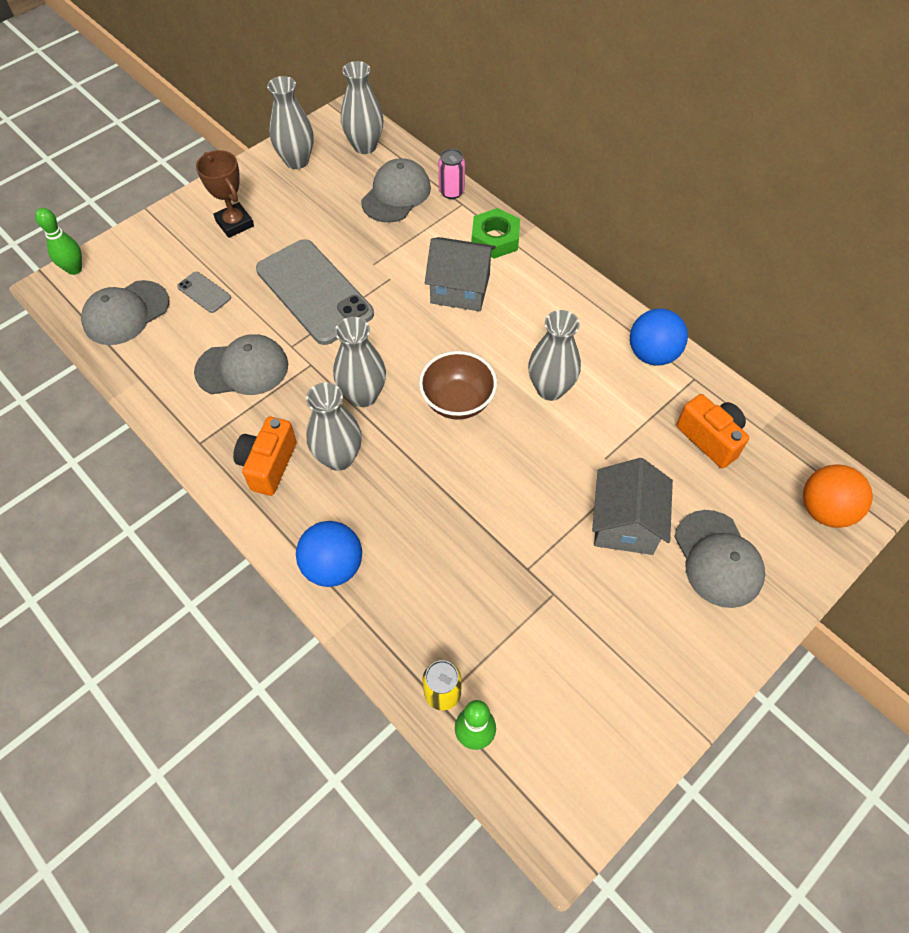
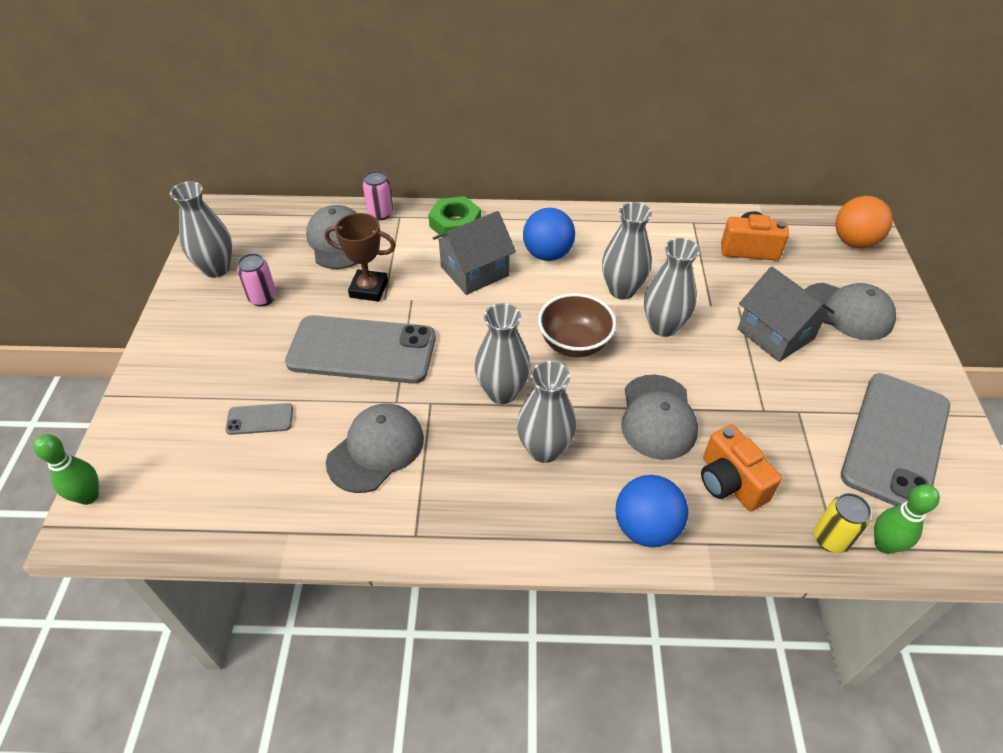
camera: 45 degrees left, 10 degrees down
grey cap [81,280,169,345] -> grey cap moved to [621,375,698,460]
brown trophy [196,150,254,238] -> brown trophy moved to [325,213,396,302]
orange camera [233,417,297,496] -> orange camera moved to [701,424,782,511]
grey vase [341,61,383,154] -> grey vase moved to [644,238,700,337]
blue ball [630,308,688,366] -> blue ball moved to [523,208,575,261]
none -> pink can [237,253,277,306]
none -> grey phone [841,373,950,506]

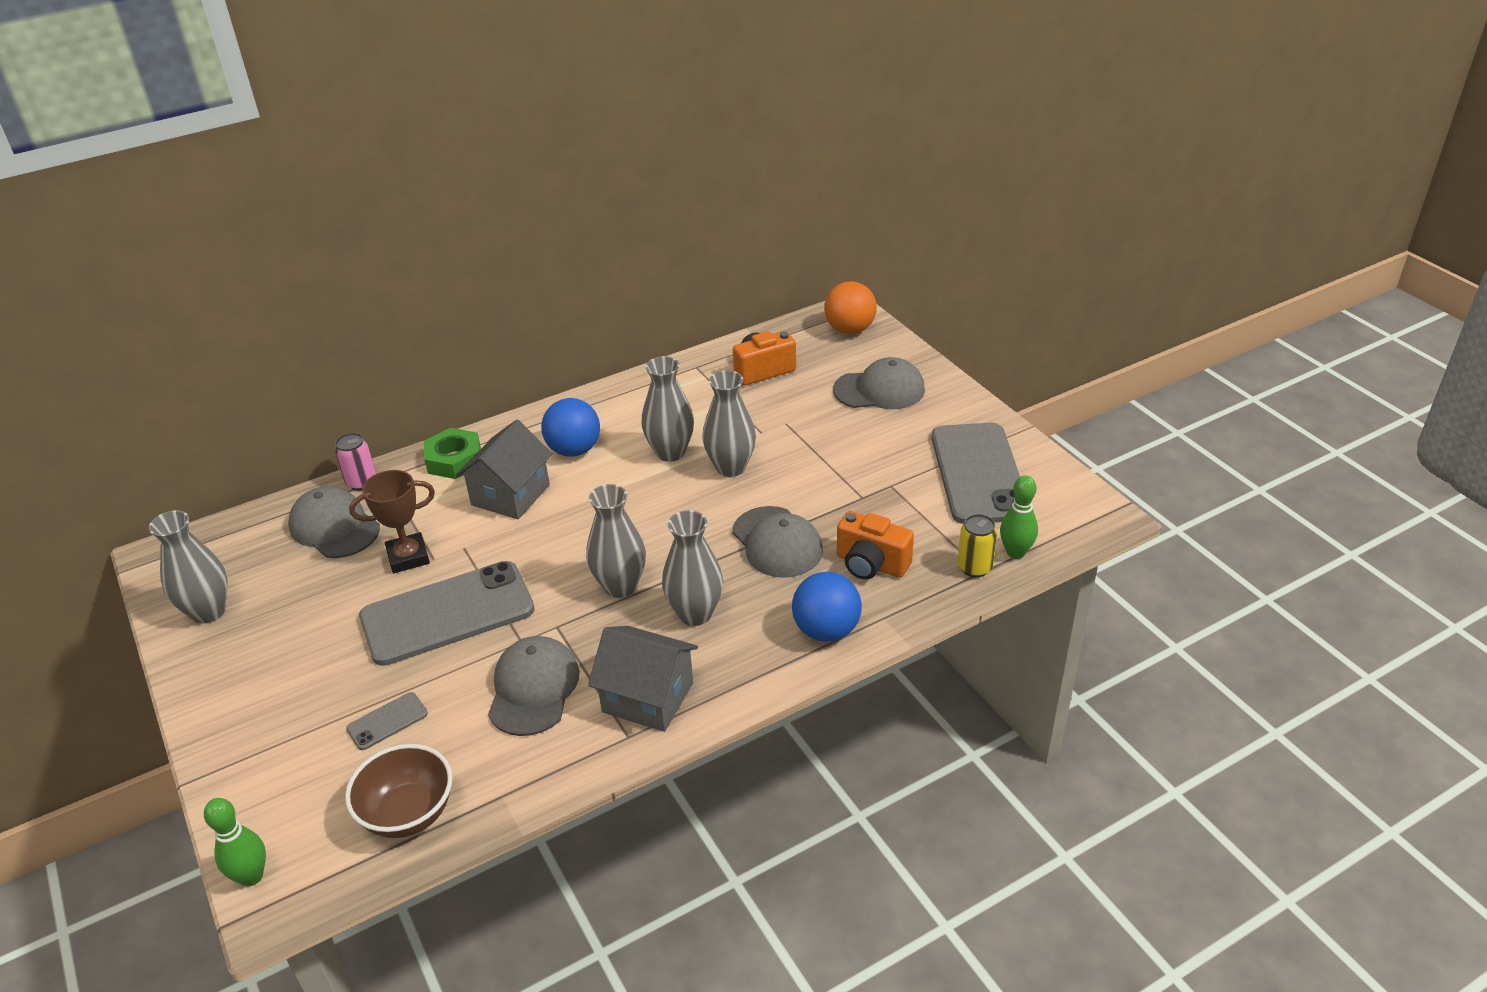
camera: 30 degrees left, 10 degrees down
pink can [237,253,277,306] -> none
brown bowl [538,293,616,357] -> brown bowl moved to [345,744,453,838]
grey house [738,267,835,362] -> grey house moved to [588,626,698,732]

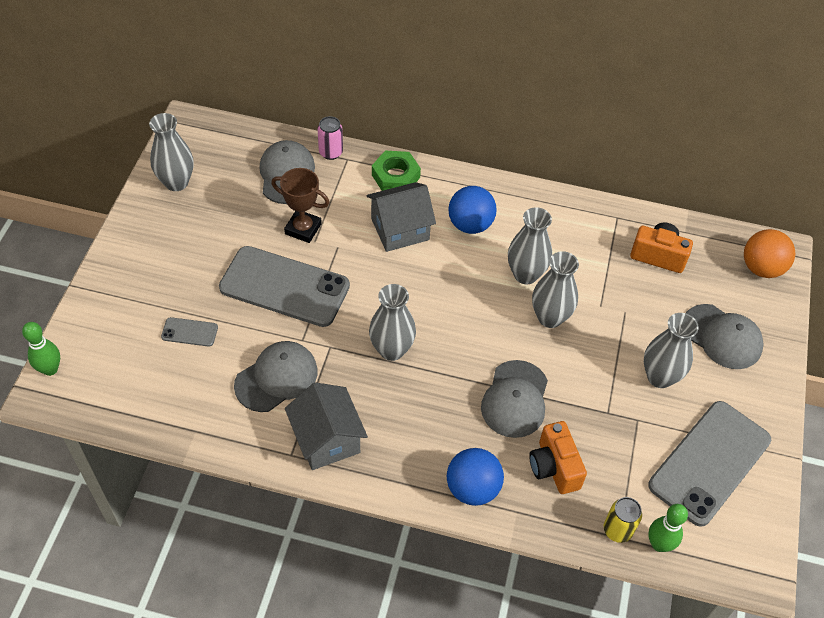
camera: 40 degrees right, 15 degrees up
brown bowl [345,744,453,838] -> none
grey vase [662,510,723,626] -> grey vase moved to [644,313,699,388]

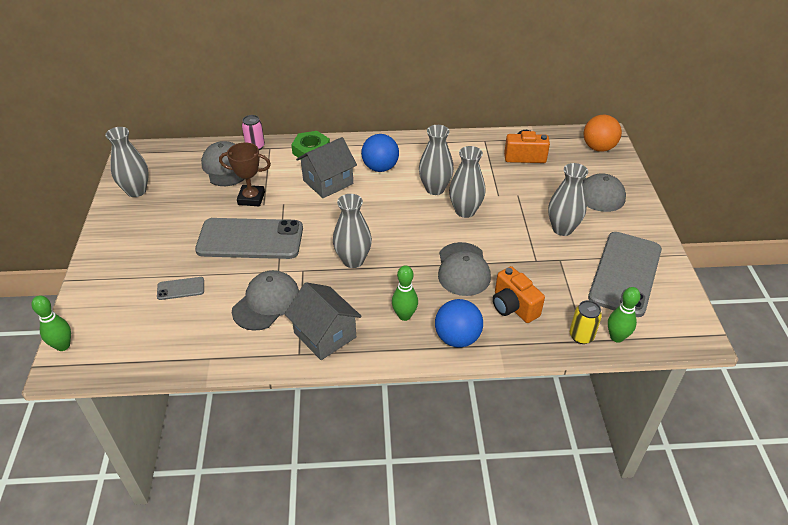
camera: 15 degrees left, 10 degrees down
none -> green bowling pin [392,265,418,321]

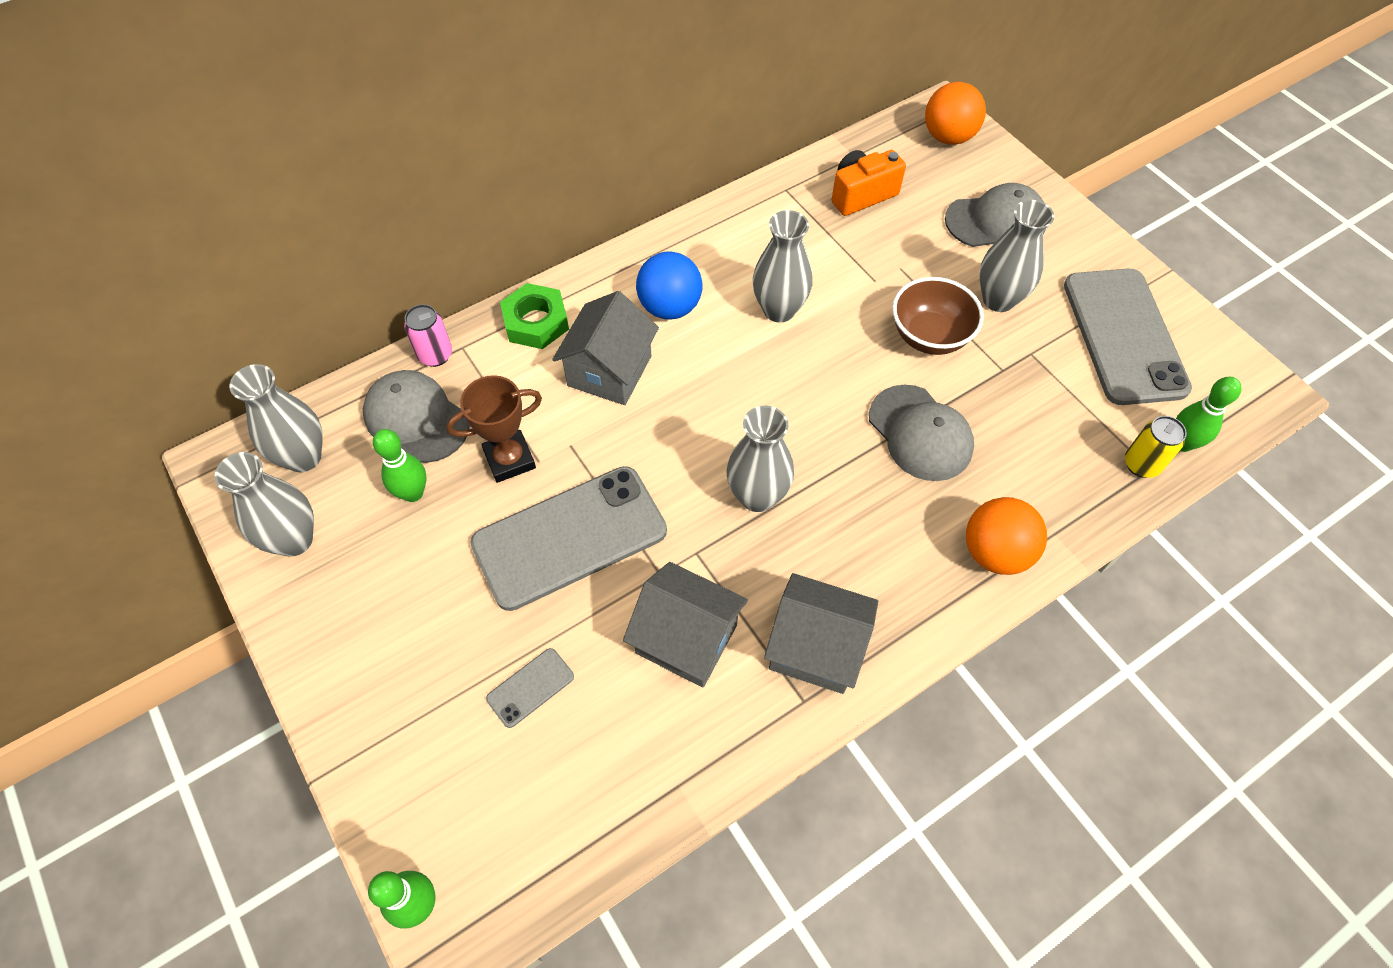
camera: 30 degrees left, 15 degrees up
grey cap [232,270,299,331] -> grey house [623,562,748,688]
green bowling pin [392,265,418,321] -> green bowling pin moved to [373,429,427,502]
blue ball [435,299,483,347] -> orange ball [966,497,1047,575]
grey vase [449,146,486,218] -> grey vase moved to [229,364,323,472]
orange camera [493,266,545,323] -> none
none -> brown bowl [892,277,984,355]

